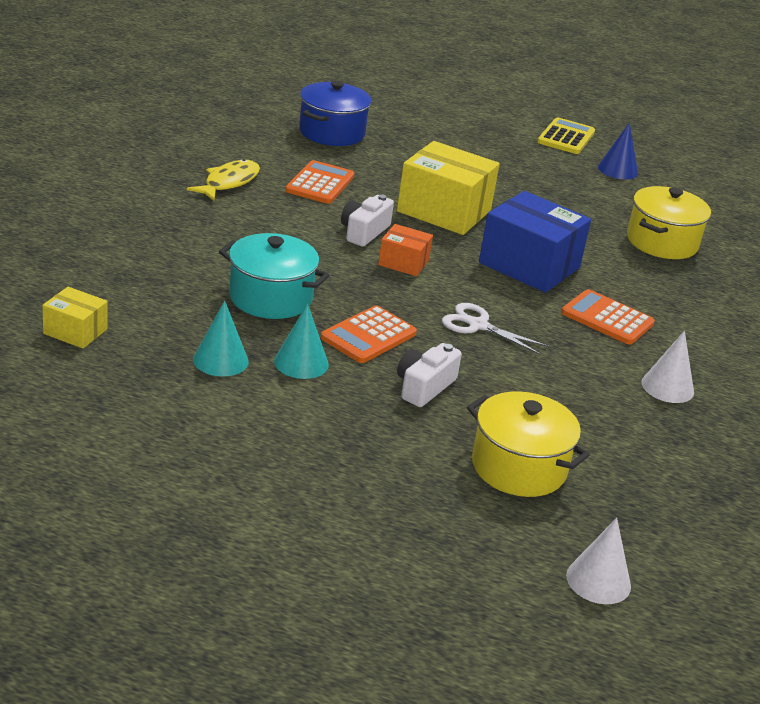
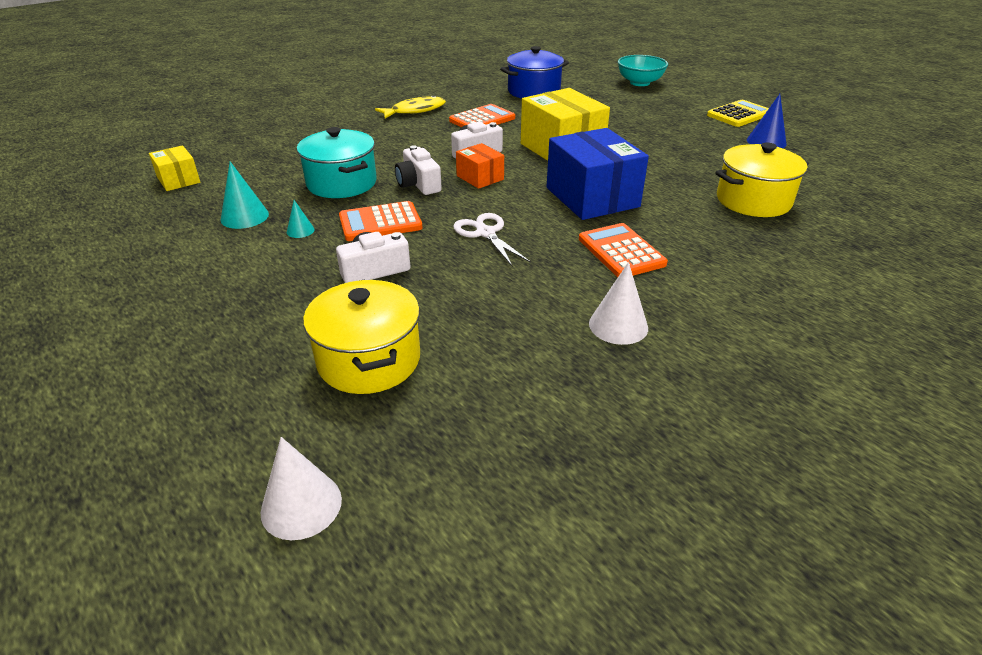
camera: 35 degrees right, 5 degrees up
turquoise cone [274,304,329,379] -> turquoise cone [287,200,314,238], size x0.57
none -> white camera [395,145,442,195]
none -> turquoise bowl [618,55,668,86]

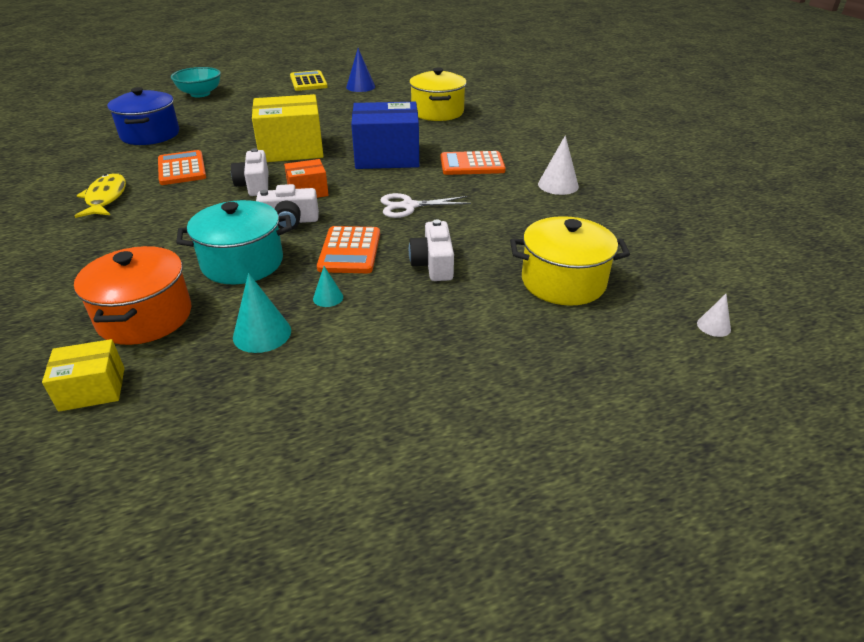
camera: 70 degrees left, 0 degrees up
white cone [261,437,342,540] -> white cone [697,294,731,337], size x0.57
none -> orange pot [74,246,191,345]

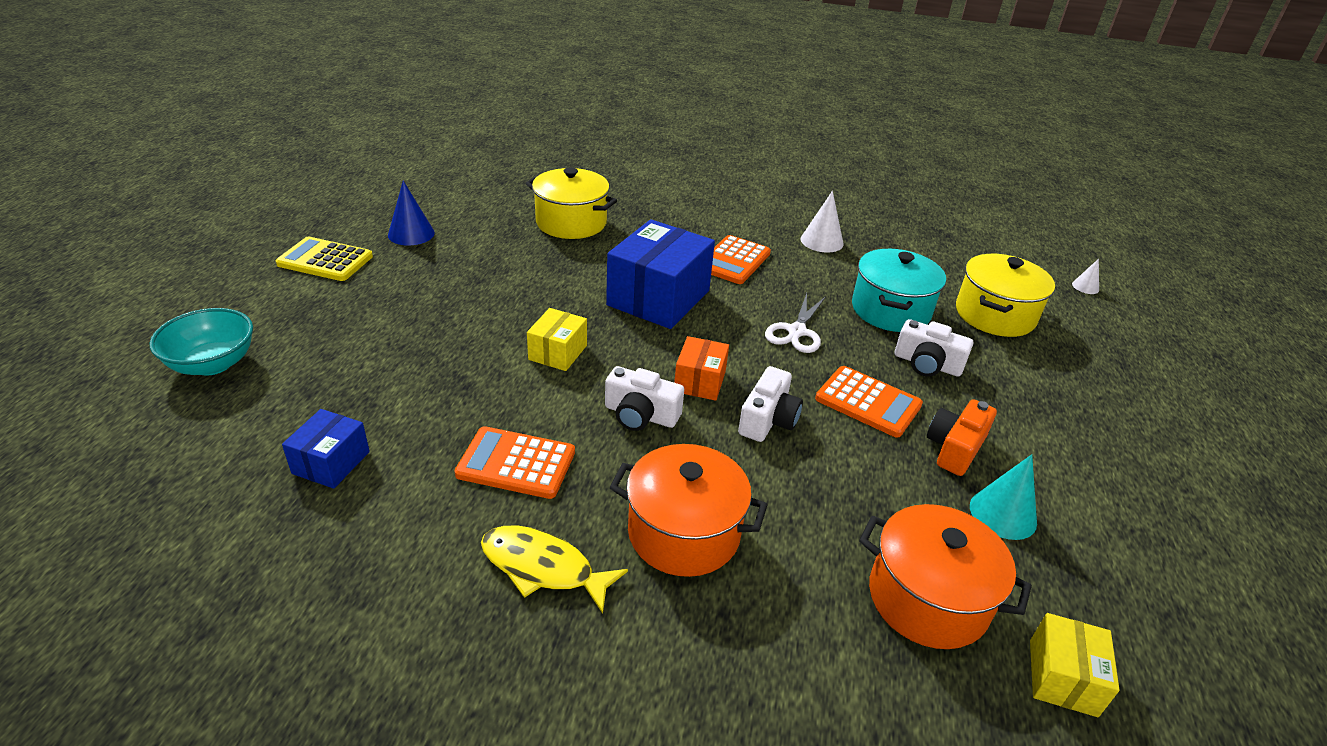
camera: 60 degrees left, 0 degrees up
blue pot [107,87,179,145] -> blue box [282,409,370,489]
turquoise pot [176,200,292,284] -> turquoise pot moved to [852,249,946,332]
yellow box [252,94,324,162] -> yellow box [527,308,587,371], size x0.52
turquoise cone [313,266,343,307] -> orange camera [927,399,997,476]
none -> orange pot [610,444,768,577]

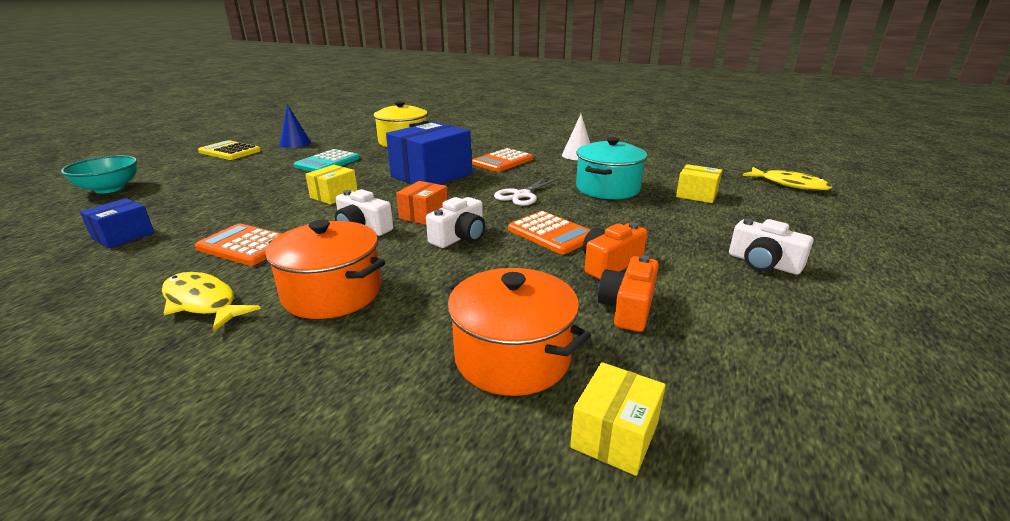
camera: 15 degrees right, 10 degrees down
white camera [895,319,973,377] -> white camera moved to [729,219,813,275]
yellow pot [956,254,1055,337] -> yellow box [676,164,722,203]
turquoise cone [970,454,1037,540] -> orange camera [598,255,659,332]
white cone [1072,259,1099,294] -> yellow fish [743,167,833,191]
none -> turquoise calculator [294,149,360,172]

